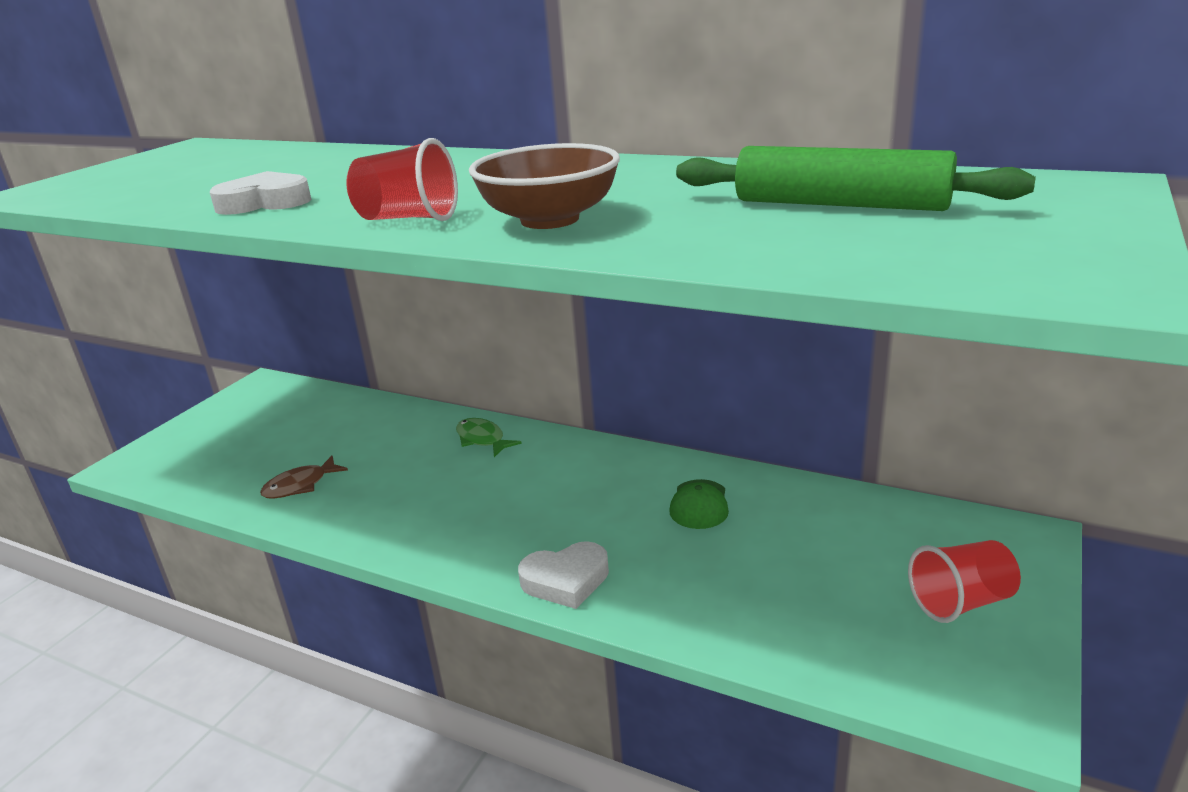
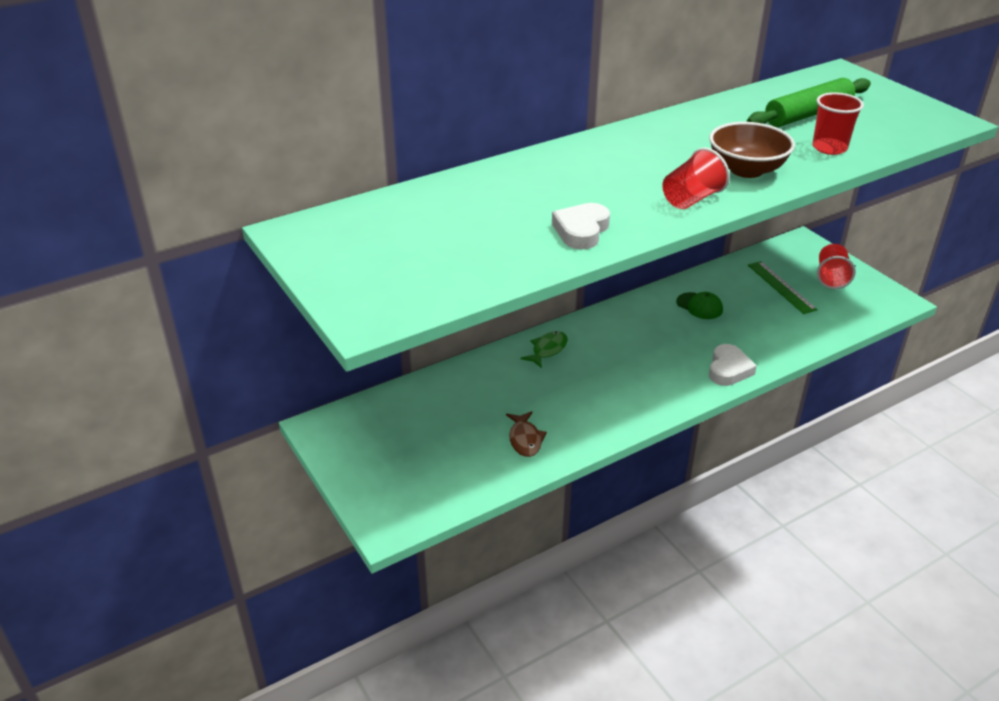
camera: 60 degrees left, 10 degrees up
green fish [456,418,522,457] -> green fish turned 135 degrees clockwise [520,331,568,368]
none -> green ruler [748,261,818,314]
none -> red cup [812,92,864,155]

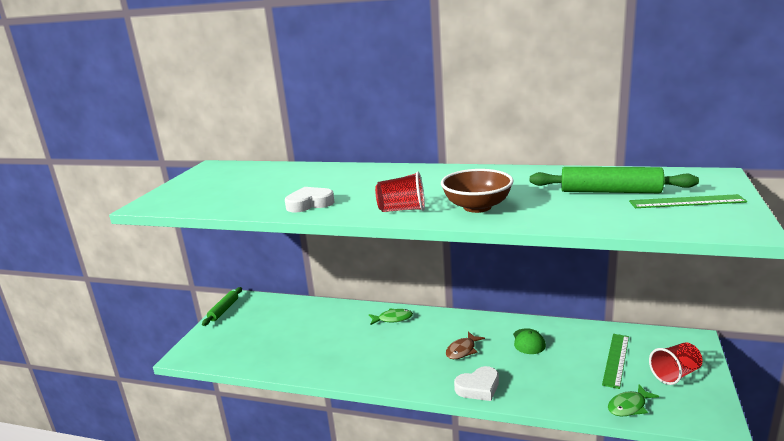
camera: 50 degrees right, 15 degrees down
brown fish [506,411,547,457] -> brown fish moved to [446,332,485,359]
red cup [812,92,864,155] -> none
none -> green rolling pin [202,287,242,326]
none -> green fish [608,384,659,417]
none -> green ruler [629,194,747,208]

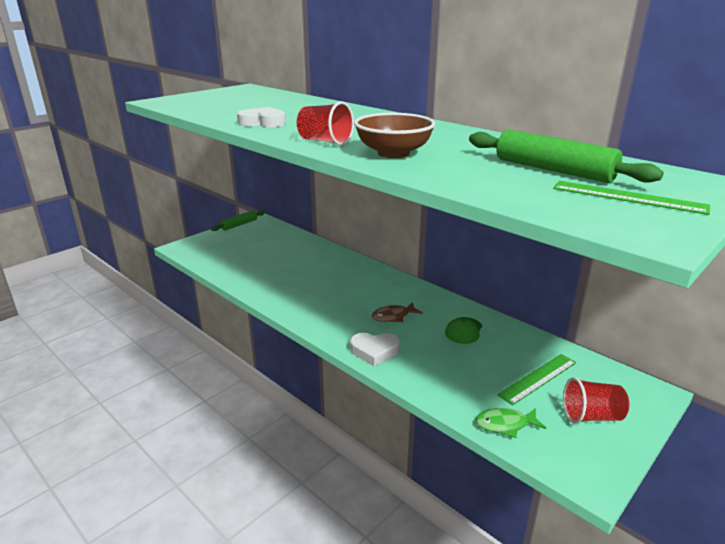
camera: 25 degrees right, 5 degrees up
green fish [369,308,413,325] -> none

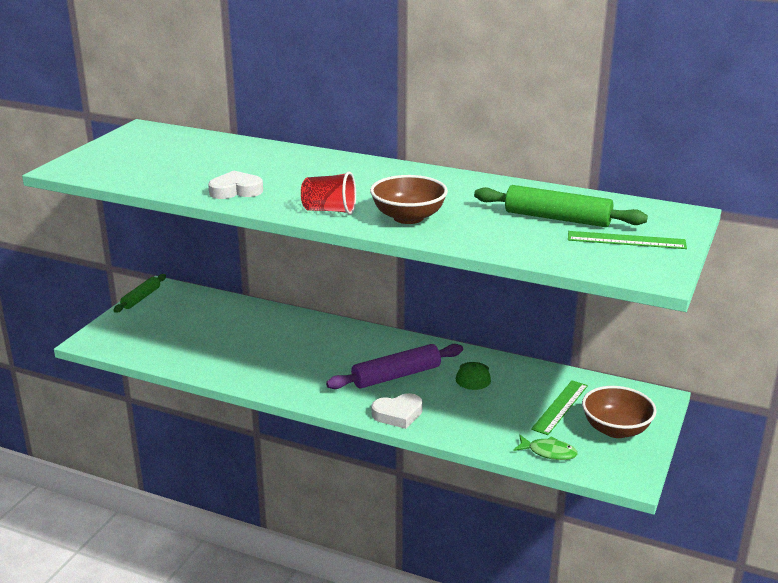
camera: 20 degrees left, 0 degrees up
brown fish [371,302,423,322] -> purple rolling pin [326,344,463,389]
green fish [476,408,546,438] -> green fish turned 135 degrees counterclockwise [513,435,578,460]
red cup [563,377,630,424] -> brown bowl [582,386,657,438]

